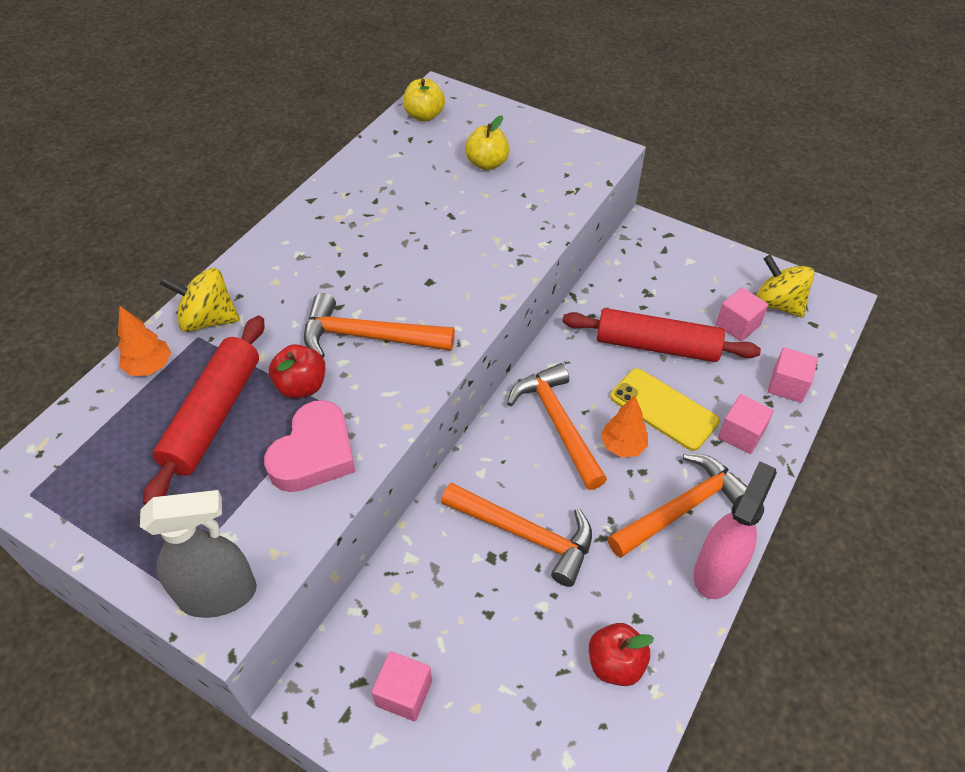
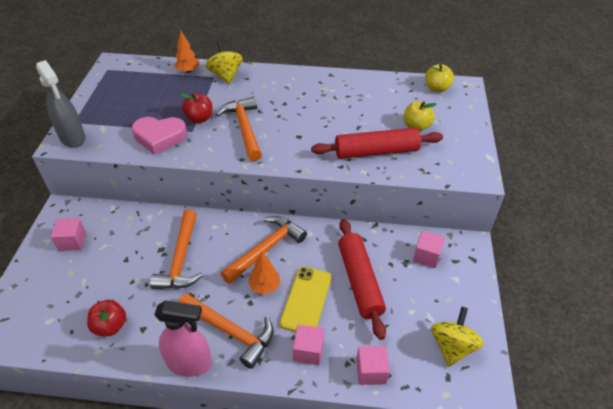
camera: 65 degrees right, 5 degrees down
red rolling pin [143,316,265,505] -> red rolling pin moved to [311,128,443,159]
pink cube [716,287,768,342] -> pink cube moved to [413,230,445,268]

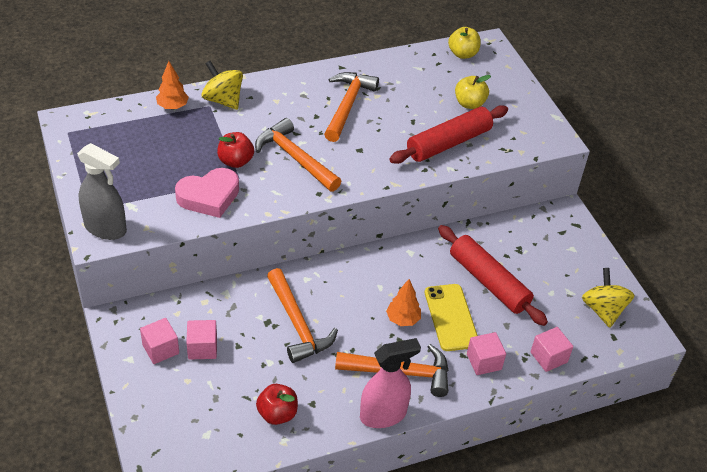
camera: 30 degrees left, 0 degrees up
orange hammer [220,216,307,284] -> orange hammer moved to [324,72,379,142]
pink cube [413,230,445,268] -> pink cube moved to [186,320,217,360]

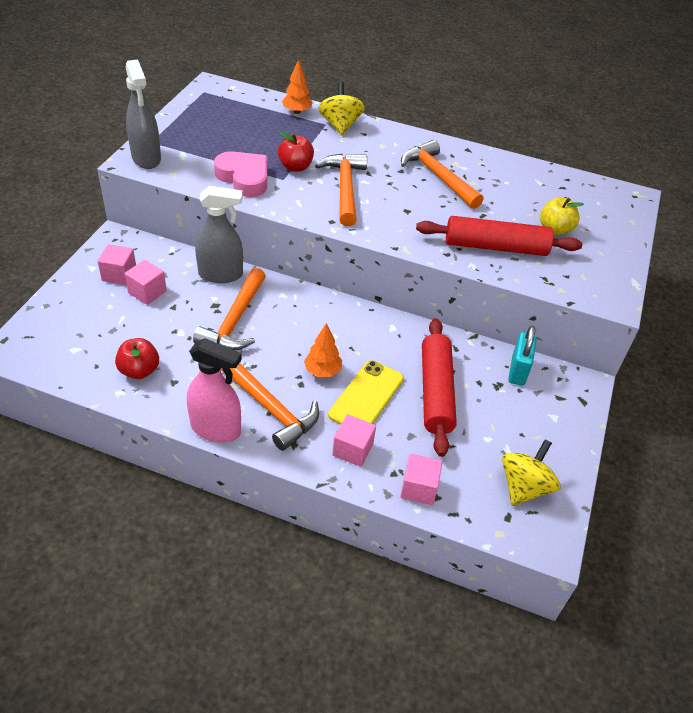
camera: 40 degrees right, 0 degrees up
pink heart [175,168,239,218] -> pink heart turned 150 degrees counterclockwise [214,151,268,197]
orange hammer [324,72,379,142] -> orange hammer turned 90 degrees counterclockwise [401,140,484,209]
yellow apple [448,27,481,59] -> none
none -> grey spray bottle [195,186,243,283]
none -> turquoise padlock [508,326,537,386]

